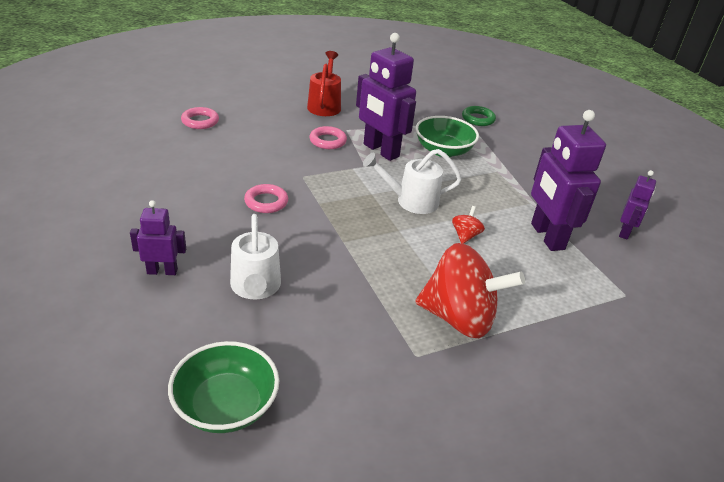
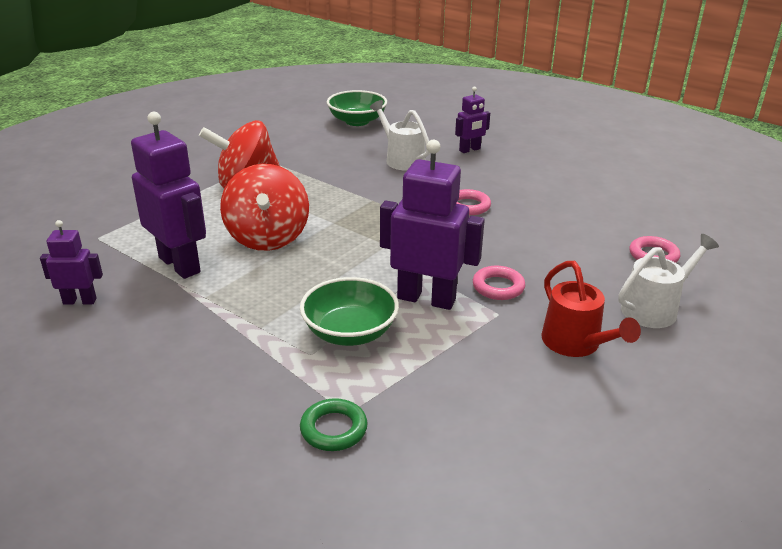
camera: 155 degrees right, 5 degrees down
white watering can [363,149,462,214] -> white watering can moved to [618,234,719,328]
red spinning top [452,206,485,244] -> red spinning top [220,164,309,251], size x2.41
purple robot [619,170,656,240] -> purple robot turned 90 degrees clockwise [40,220,103,305]

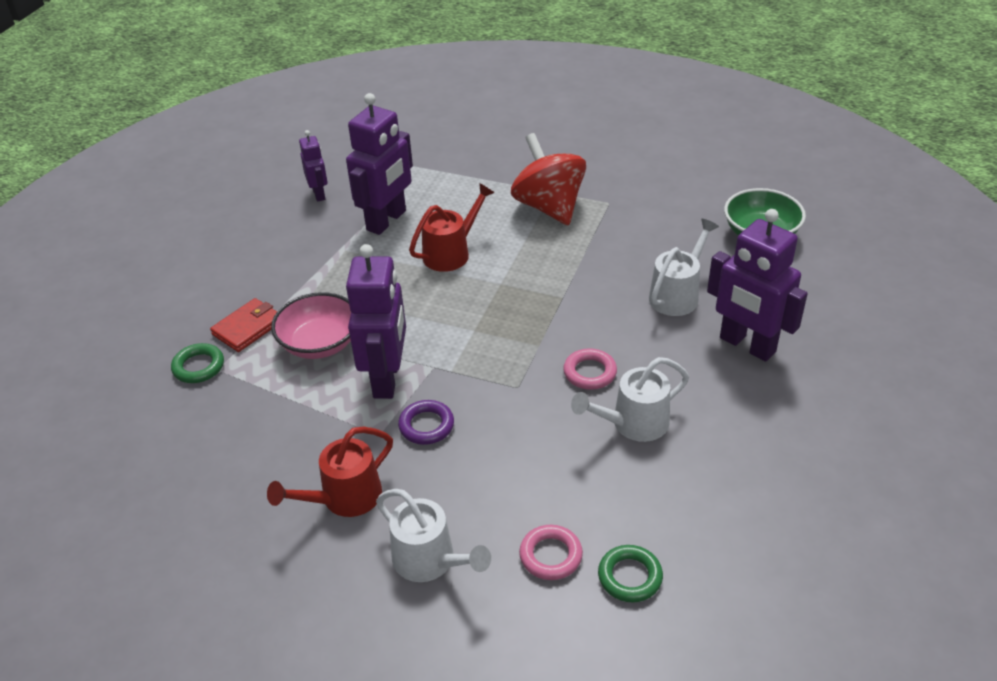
camera: 75 degrees right, 10 degrees up
red spinning top [220,164,309,251] -> red watering can [409,183,495,272]
green bowl [300,277,399,346] -> pink bowl [271,292,351,359]
purple robot [455,87,490,153] -> purple robot [707,209,808,362], size x1.87
pink ring [473,266,525,300] -> purple ring [398,400,454,445]
none -> red wallet [210,298,277,352]
none -> white watering can [571,357,689,442]
none -> green ring [598,545,663,602]

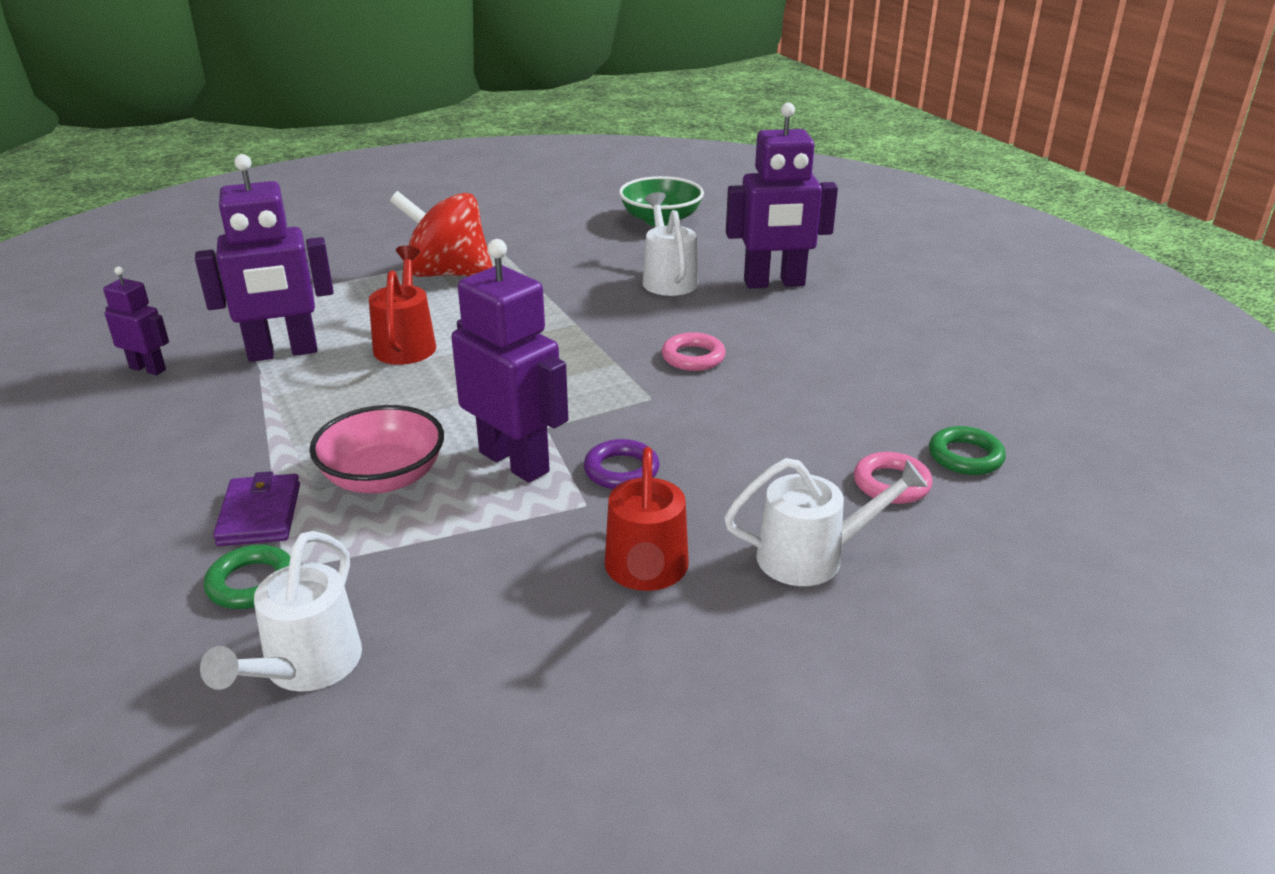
camera: 50 degrees left, 10 degrees down
red wallet [210,298,277,352] -> purple wallet [213,471,300,546]
purple robot [346,93,413,235] -> purple robot turned 90 degrees clockwise [195,154,334,362]
white watering can [571,357,689,442] -> white watering can moved to [200,531,362,691]

